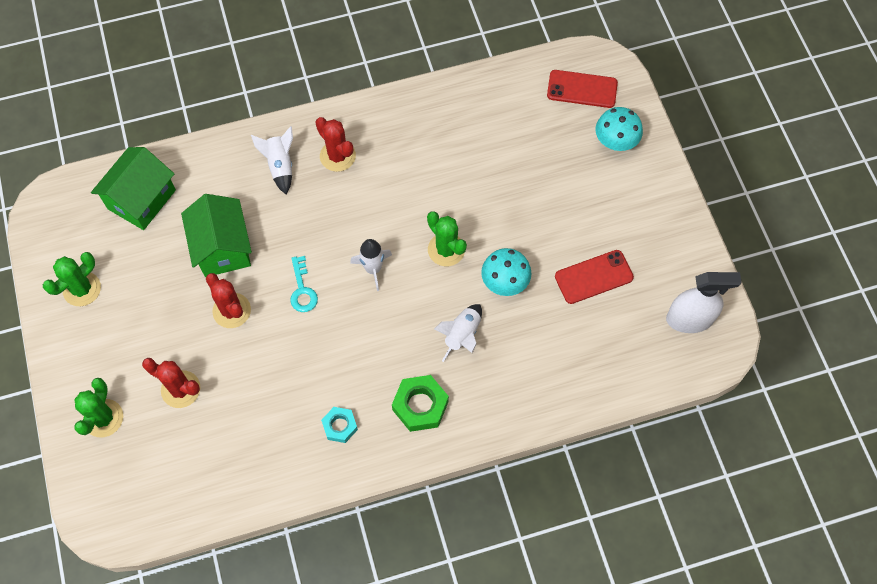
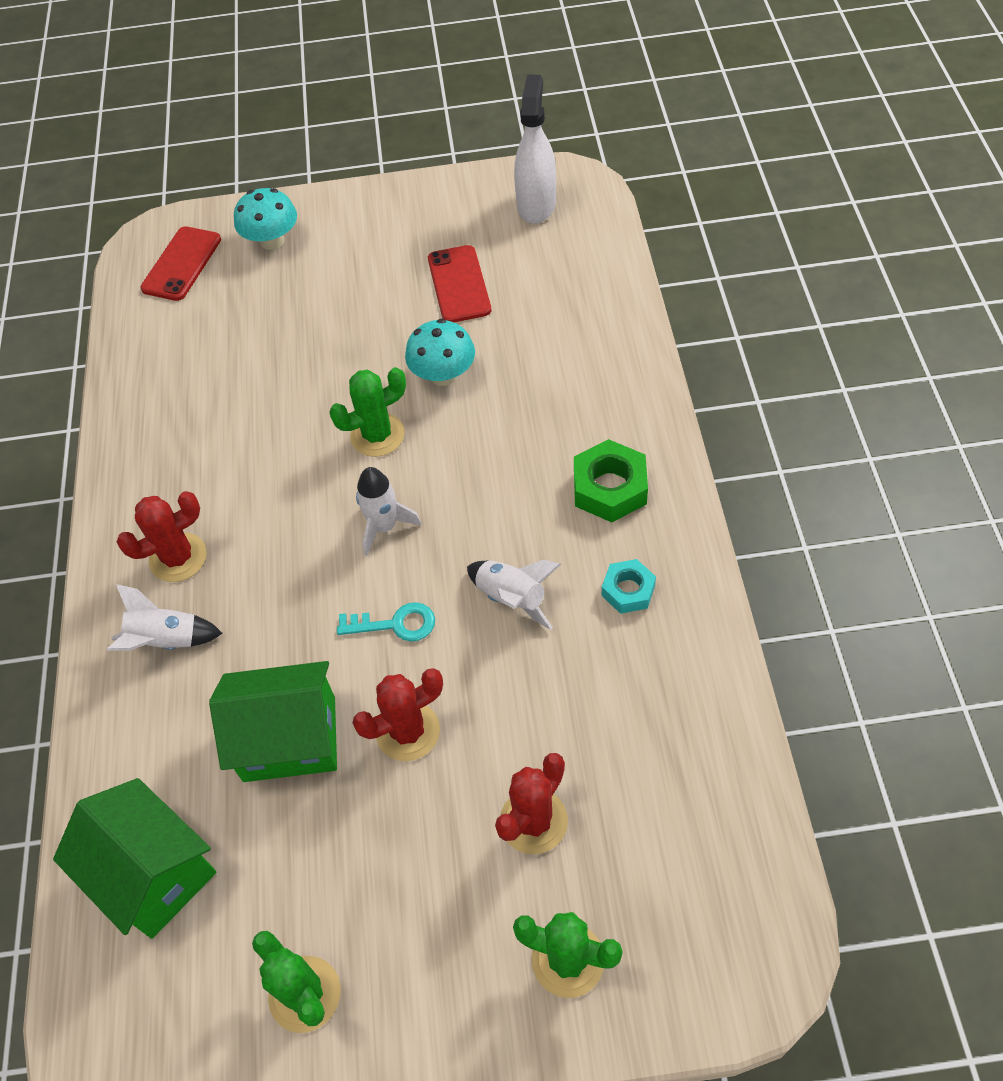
camera: 75 degrees left, 10 degrees down
white rocket [434,304,482,362] -> white rocket moved to [467,560,561,630]

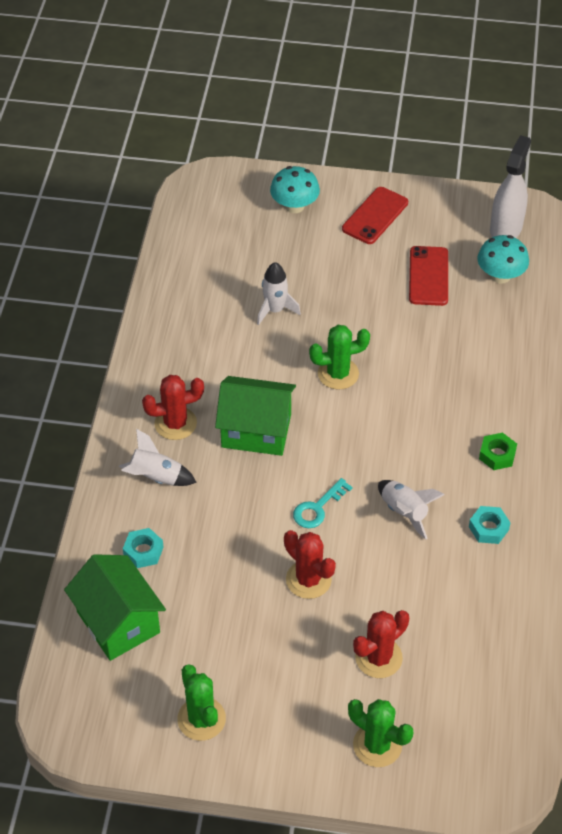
camera: 10 degrees right, 5 degrees down
red phone [140,226,221,301] -> red phone moved to [342,187,408,244]
green house [209,661,337,782] -> green house moved to [215,376,296,456]
turquoise key [337,602,435,641] -> turquoise key turned 120 degrees clockwise [293,478,352,528]
red cactus [353,668,443,761] -> red cactus turned 60 degrees clockwise [284,530,336,599]
white rocket [356,467,421,556] -> white rocket moved to [257,262,301,325]
turquoise mushroom [405,319,475,386] -> turquoise mushroom moved to [477,235,529,283]
green nut [574,439,648,523] -> green nut [479,433,517,470], size x0.63
none -> turquoise nut [123,528,164,568]

